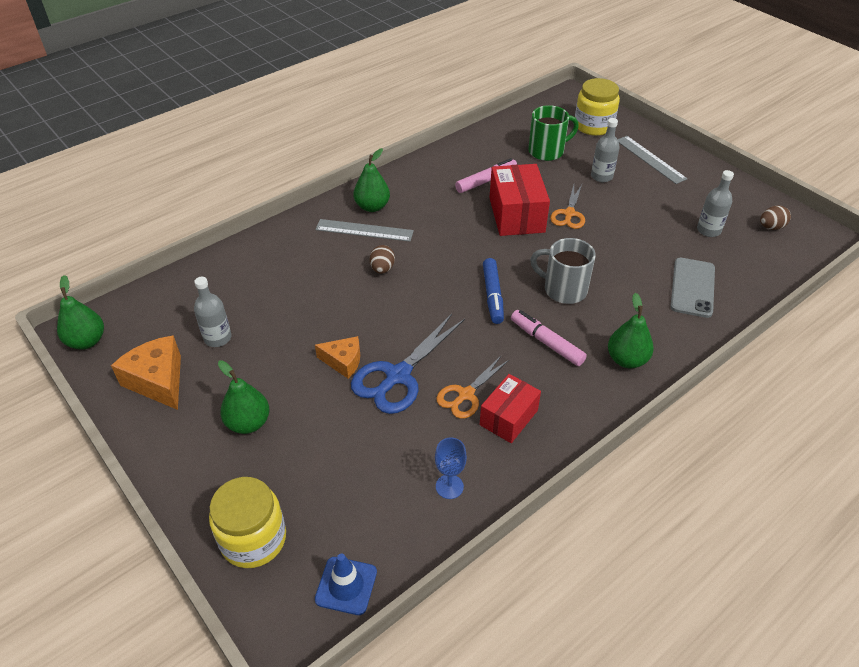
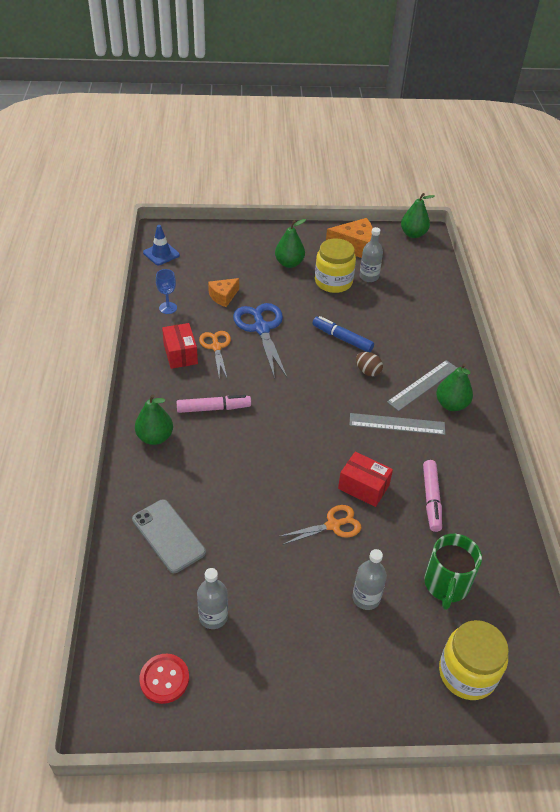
camera: 125 degrees right, 0 degrees up
yellow jar [209,477,286,568] -> yellow jar moved to [315,238,356,293]
orange cheese [315,336,360,379] -> orange cheese moved to [208,278,239,307]
blue marker [483,258,504,324] -> blue marker moved to [312,316,374,352]
red box [489,164,550,236] -> red box [338,452,393,507], size x0.64
grey mug [530,238,596,304] -> none
orange scissors [550,185,585,229] -> orange scissors turned 105 degrees clockwise [278,505,361,545]
grey ruler [618,136,688,184] -> grey ruler moved to [350,413,445,435]
brown egg [760,205,791,230] -> red button [139,654,189,704]

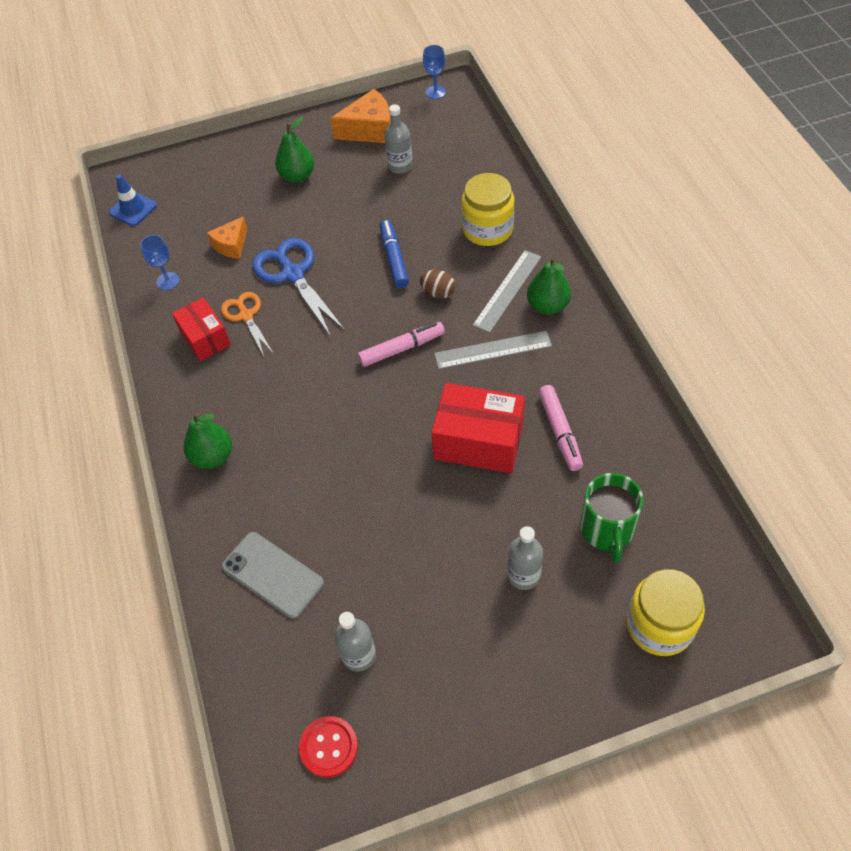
camera: 10 degrees left, 10 degrees up
pink marker [177,395,251,413] -> pink marker moved to [358,322,445,367]
orange scissors [278,505,361,545] -> none
blue marker [312,316,374,352] -> blue marker turned 60 degrees clockwise [380,220,409,288]
yellow jar [315,238,356,293] -> yellow jar moved to [461,173,514,246]
red box [338,452,393,507] -> red box [431,383,525,473], size x1.56
green pear [401,193,435,238] -> blue goblet [423,45,446,99]

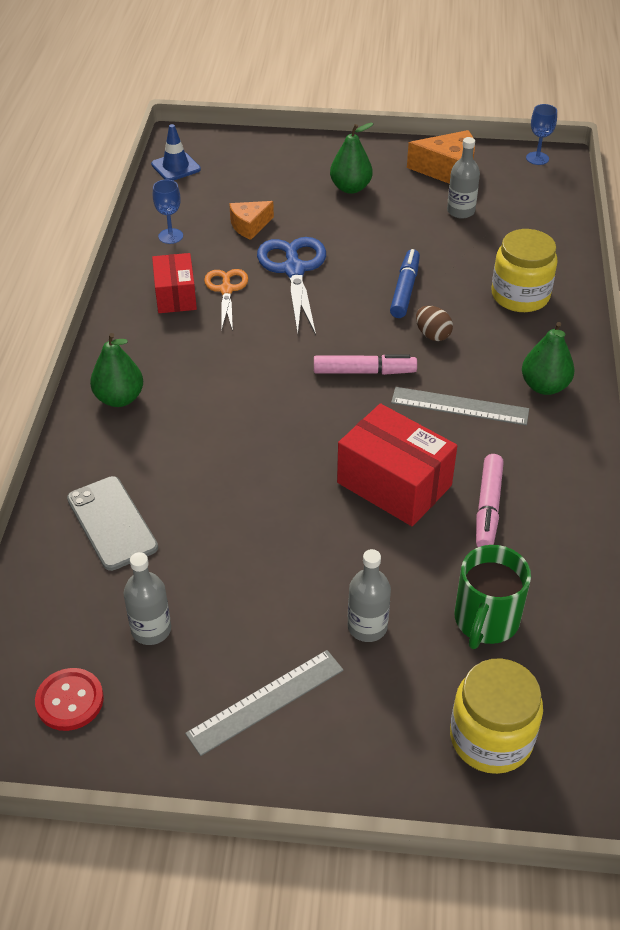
camera: 20 degrees right, 10 degrees down
grey ruler [472,250,541,333] -> grey ruler moved to [185,650,344,756]

